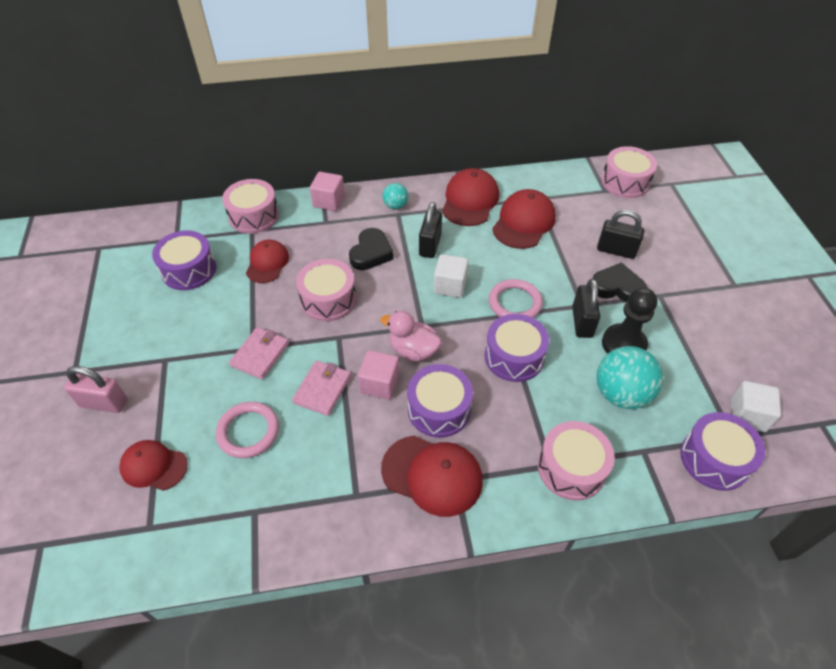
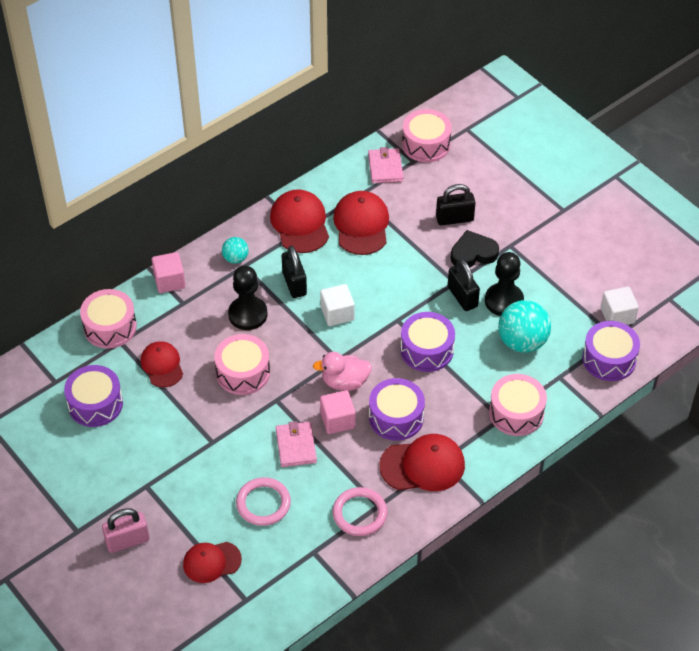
camera: 30 degrees left, 0 degrees up
pink wallet [229,327,289,380] -> pink wallet moved to [368,147,403,183]
black heart [349,228,394,270] -> black pawn [228,266,268,330]
pink ring [489,279,543,318] -> pink ring moved to [332,487,387,536]

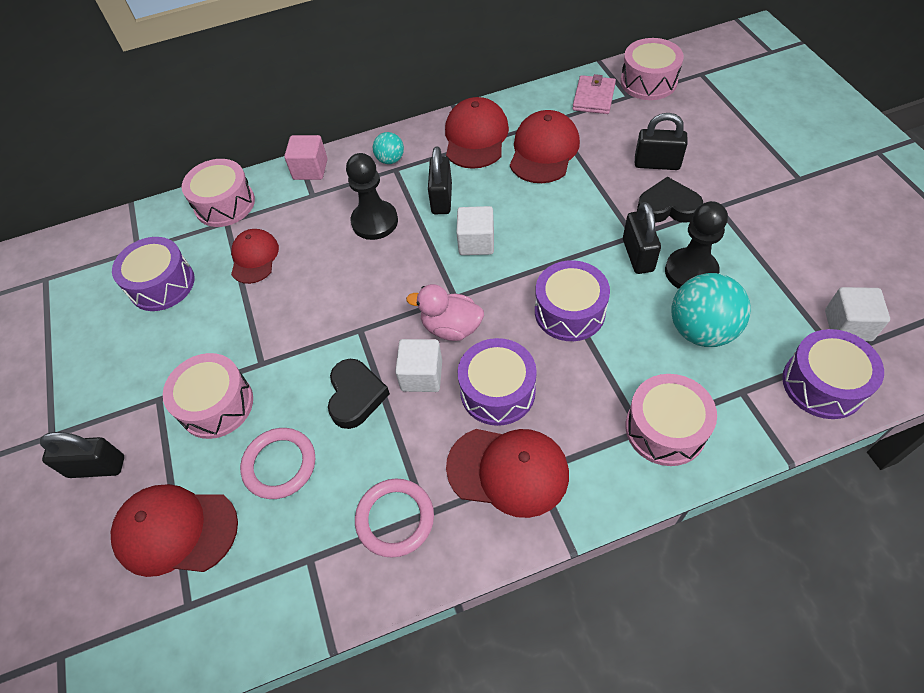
camera: 25 degrees right, 5 degrees up
pink padlock [102,508,149,553] -> black padlock [40,432,124,478]
red cap [183,542,242,583] -> red cap [111,484,238,577], size x1.52
pink drum [214,334,270,395] -> pink drum moved to [163,353,253,439]
pink wallet [276,421,317,467] -> black heart [328,359,390,429]
pink cube [320,390,355,434] -> white cube [395,339,442,392]

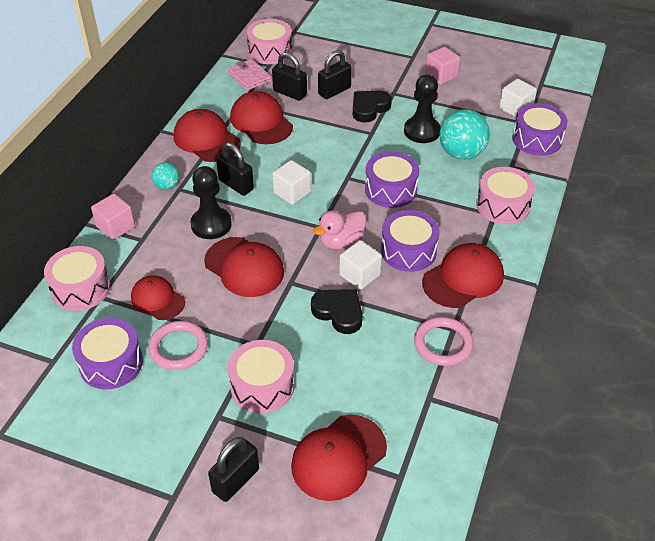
camera: 55 degrees left, 10 degrees down
pink ring [240,428,315,499] -> pink ring moved to [148,321,208,370]
black padlock [623,202,661,274] -> black padlock moved to [272,52,307,101]
none -> red cap [204,237,284,297]
none -> pink cube [425,47,460,85]

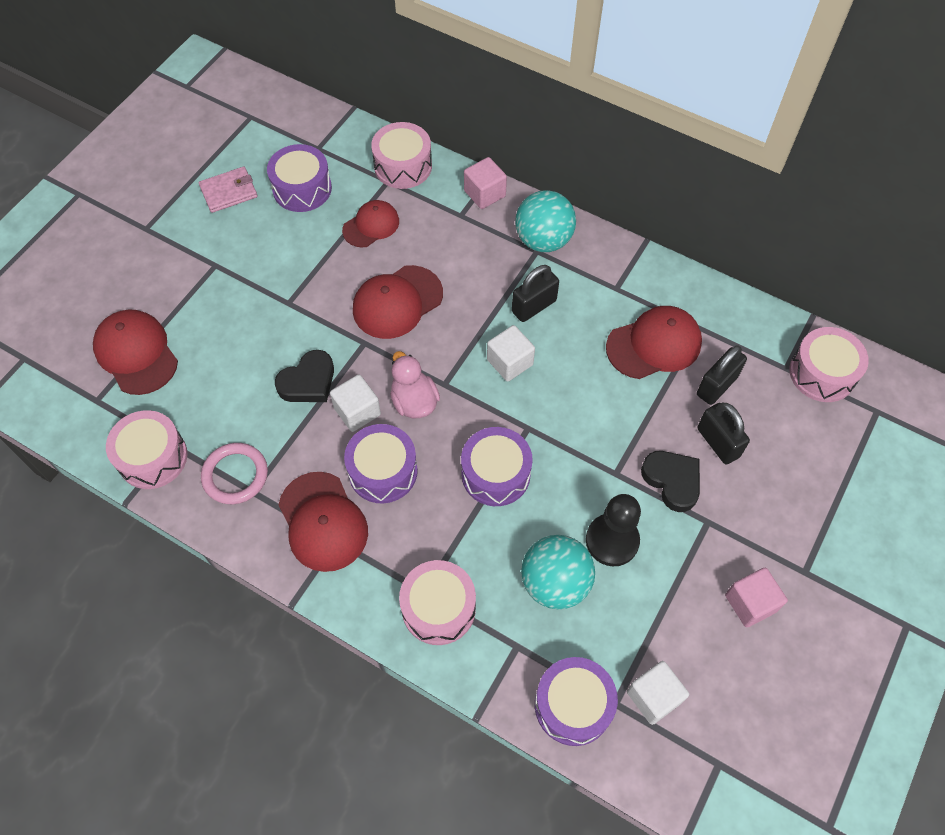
camera: 100 degrees right, 15 degrees up
pink ring [148,321,208,370] -> none
turquoise ball [152,162,179,190] -> turquoise ball [515,190,576,252], size x1.88
red cap [174,109,241,162] -> none
black pawn [190,166,232,239] -> none
black padlock [208,437,259,502] -> none
pink wallet [227,59,272,91] -> pink wallet moved to [199,167,258,213]
pink drum [228,340,295,413] -> pink drum moved to [106,410,187,489]

